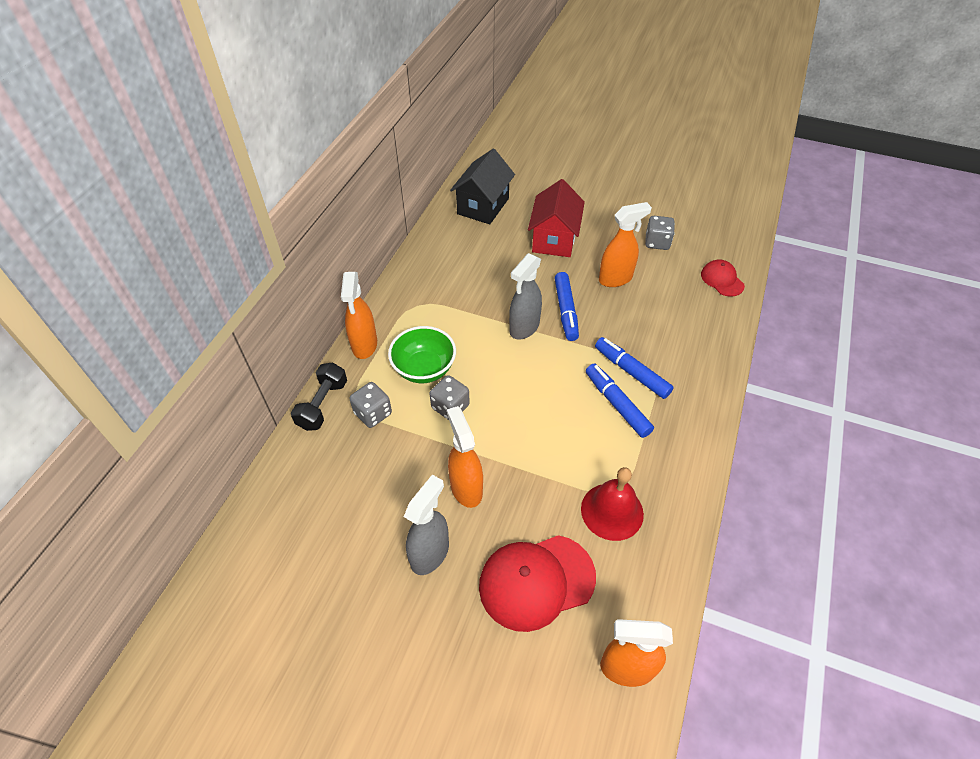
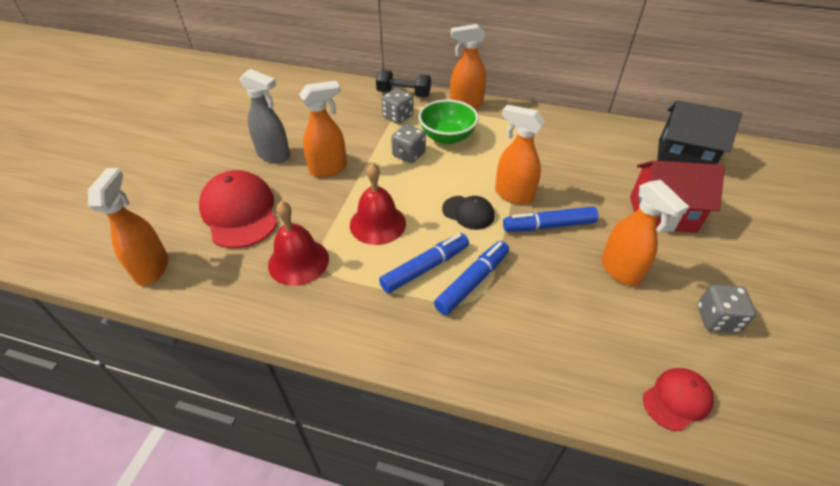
camera: 85 degrees right, 5 degrees down
grey spray bottle [509,253,542,340] -> orange spray bottle [495,105,545,205]
none -> red bell [350,163,406,245]
none -> black cap [442,196,494,230]

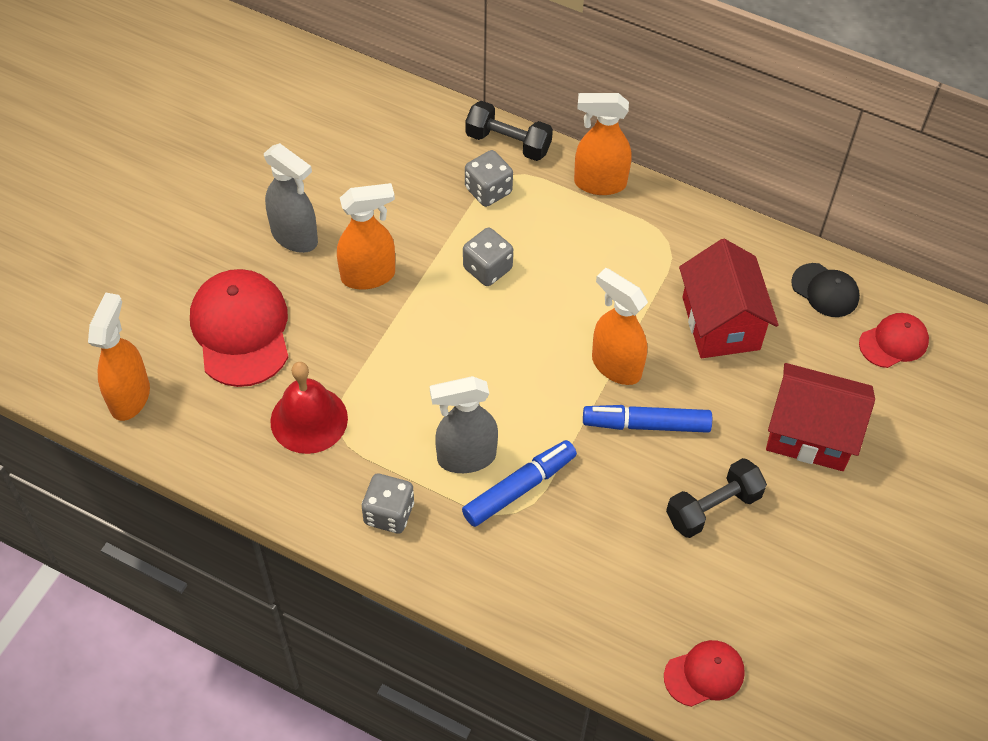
camera: 10 degrees right, 10 degrees up
red bell [350,163,406,245] -> none
blue marker [379,233,469,293] -> grey spray bottle [430,376,498,473]
green bowl [418,99,479,145] -> none
black cap [442,196,494,230] -> black cap moved to [791,263,860,317]
orange spray bottle [601,180,689,286] -> black dumbbell [666,458,767,538]
black house [657,100,742,165] -> red cap [859,313,929,368]
grey dice [698,284,756,333] -> grey dice moved to [362,474,414,533]
none -> red house [679,239,779,358]

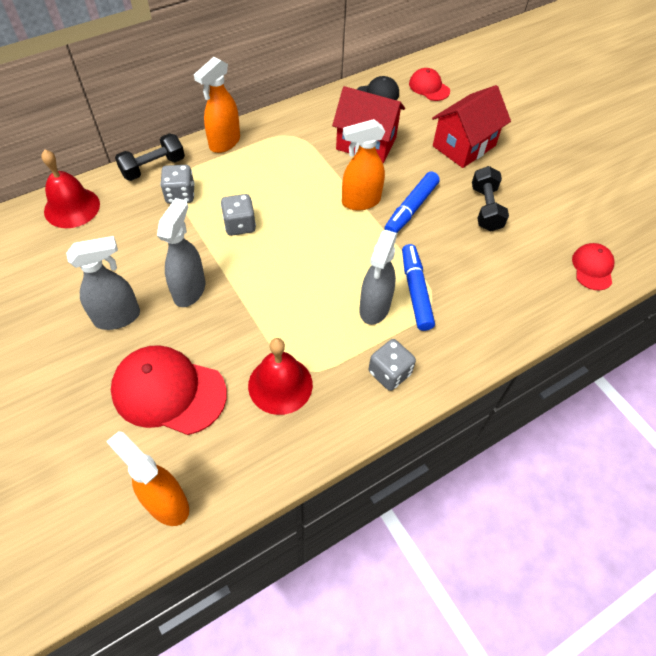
camera: 60 degrees left, 0 degrees up
orange spray bottle [337,183,395,289] -> grey spray bottle [157,198,205,307]
red cap [859,313,929,368] -> red cap turned 45 degrees counterclockwise [409,68,450,101]
none -> red bell [41,149,100,228]

